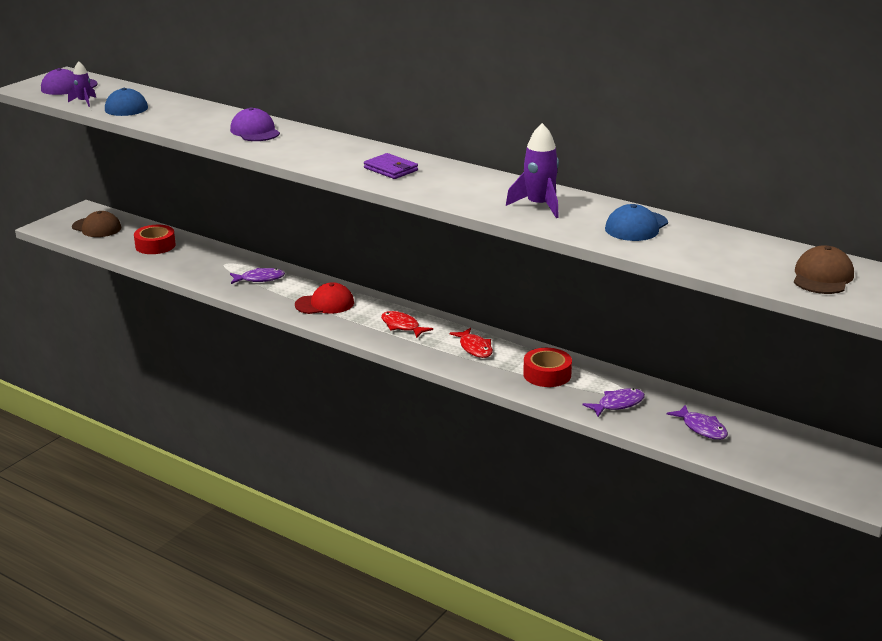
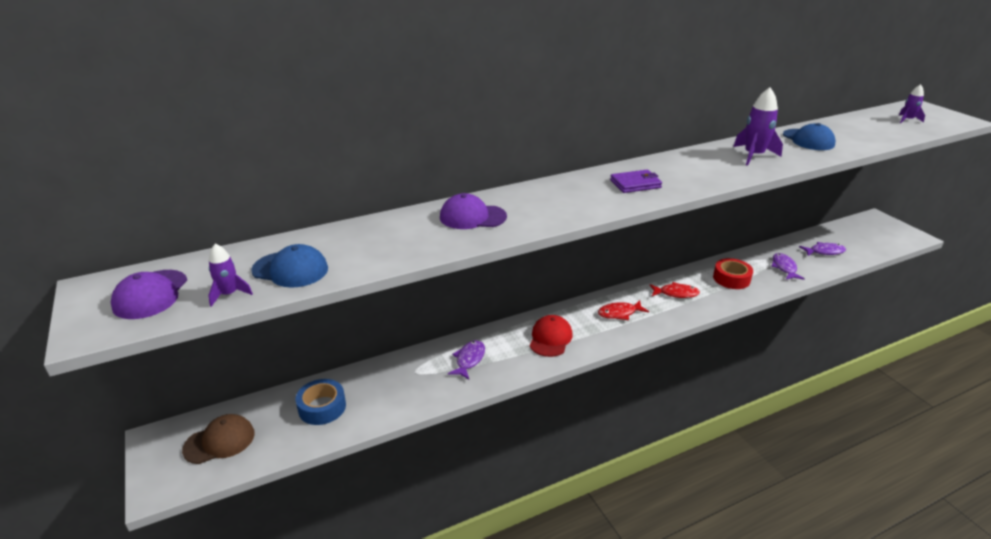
camera: 60 degrees left, 5 degrees up
red tape [134,225,176,254] -> blue tape [296,379,346,425]
brown cap [794,245,854,294] -> purple rocket [898,84,925,123]

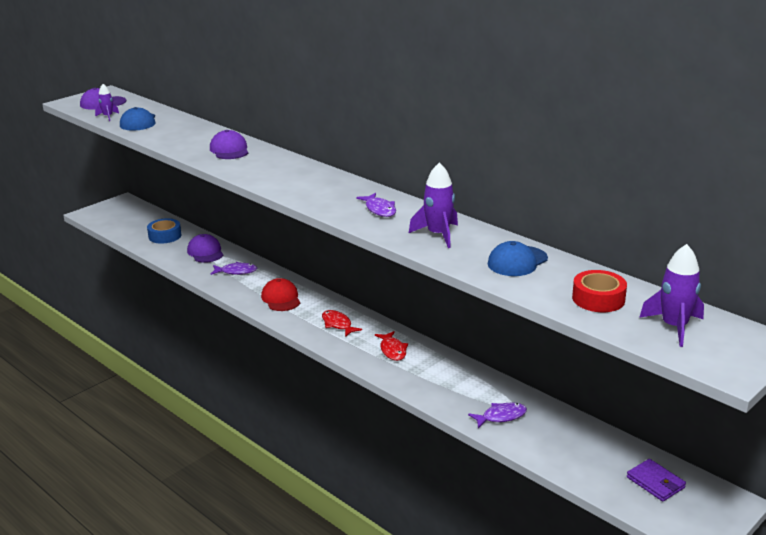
camera: 70 degrees right, 5 degrees down
brown cap [182,414,255,464] -> none
red cap [530,315,573,357] -> red cap turned 105 degrees counterclockwise [261,278,300,311]
purple wallet [610,170,662,193] -> purple wallet moved to [627,459,686,501]
red tape [713,258,753,289] -> red tape moved to [572,270,627,312]
purple fish [799,242,846,256] -> purple fish moved to [356,193,396,217]
purple rocket [898,84,925,123] -> purple rocket [639,244,704,347], size x1.69
none -> purple cap [187,234,223,263]

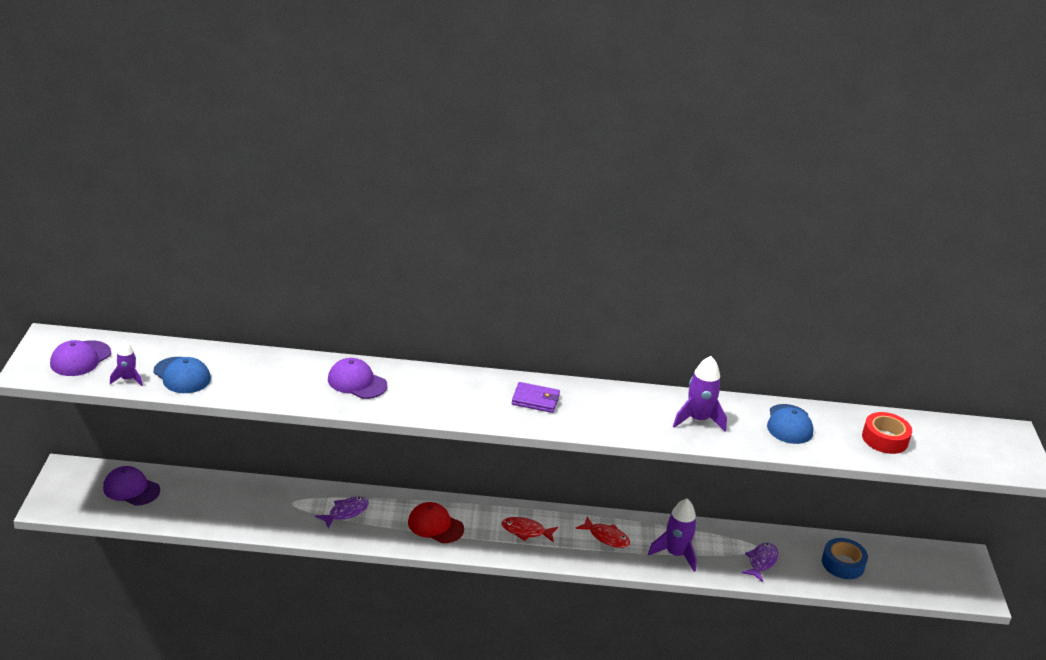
camera: 45 degrees left, 5 degrees up
blue tape [147,218,181,244] -> blue tape moved to [822,538,868,579]
purple cap [187,234,223,263] -> purple cap moved to [103,466,160,506]
purple fish [356,193,396,217] -> none
purple wallet [627,459,686,501] -> purple wallet moved to [512,382,560,413]
purple rocket [639,244,704,347] -> purple rocket moved to [648,499,697,572]

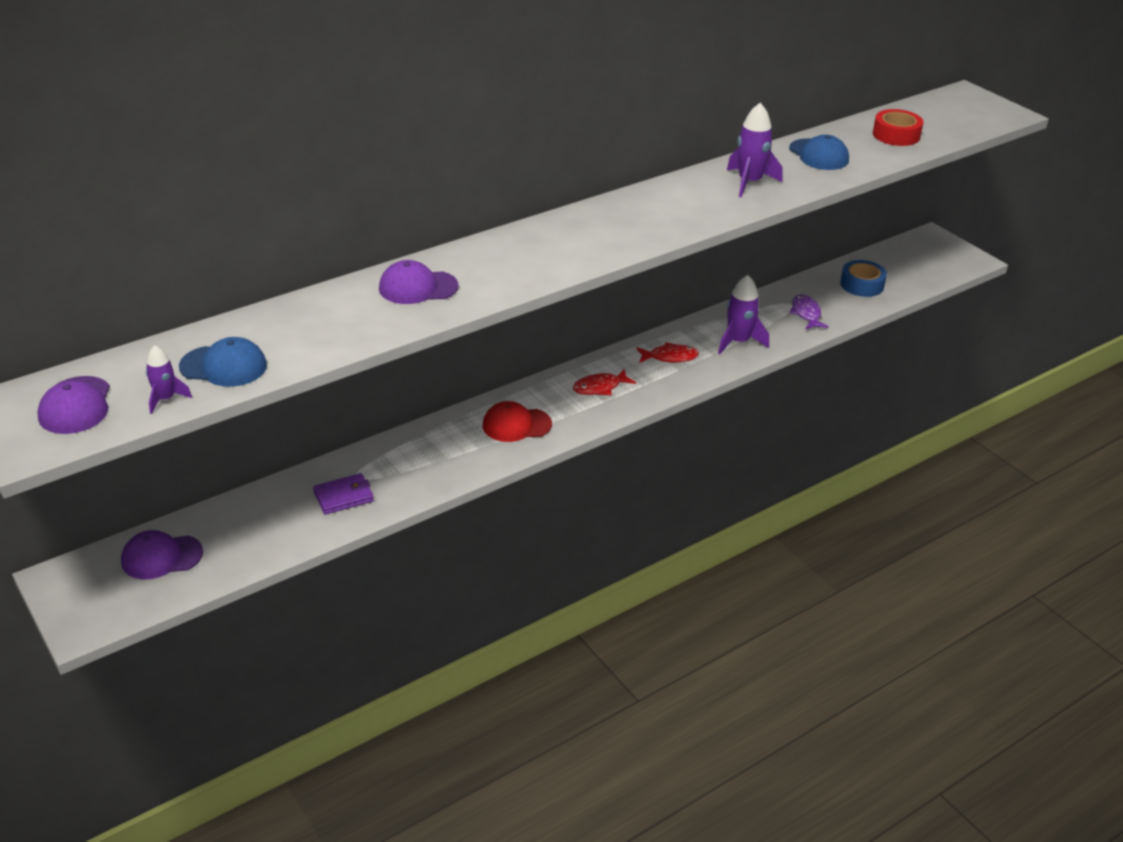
camera: 35 degrees left, 5 degrees up
purple fish [315,497,369,529] -> none
purple wallet [512,382,560,413] -> purple wallet moved to [313,473,374,515]

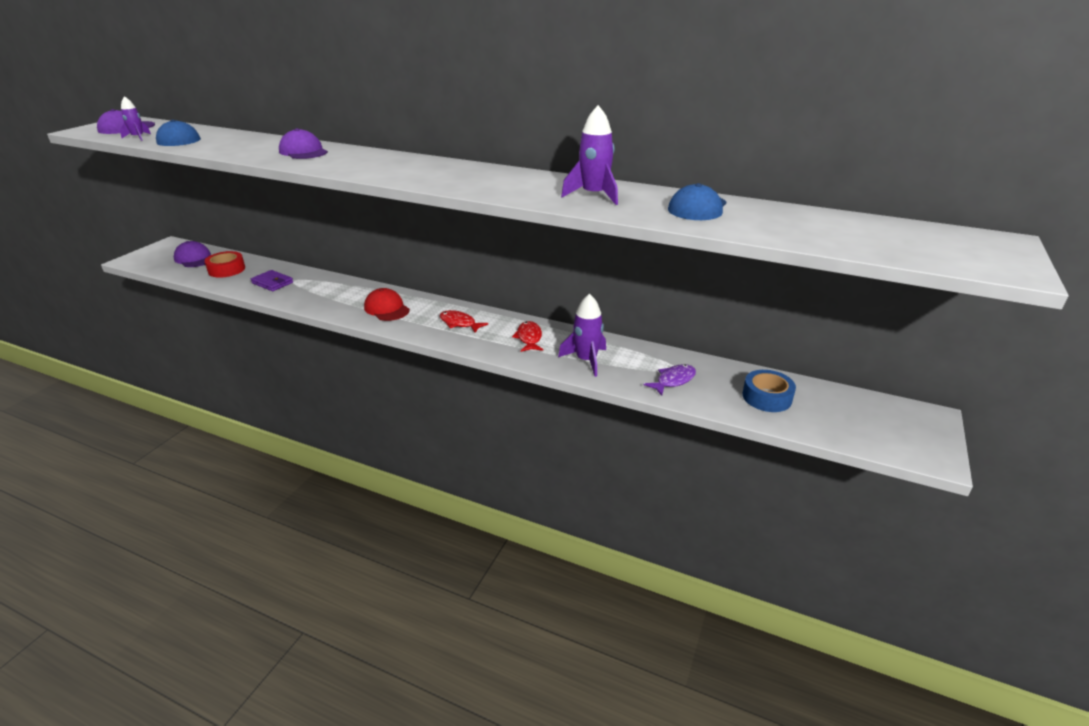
camera: 60 degrees right, 5 degrees down
red fish [636,342,699,363] -> red fish turned 150 degrees counterclockwise [512,321,543,352]
red tape [873,109,923,146] -> red tape moved to [205,251,245,278]

